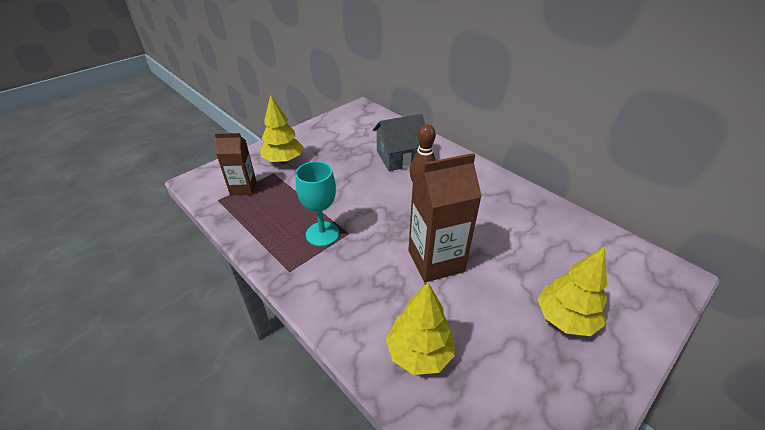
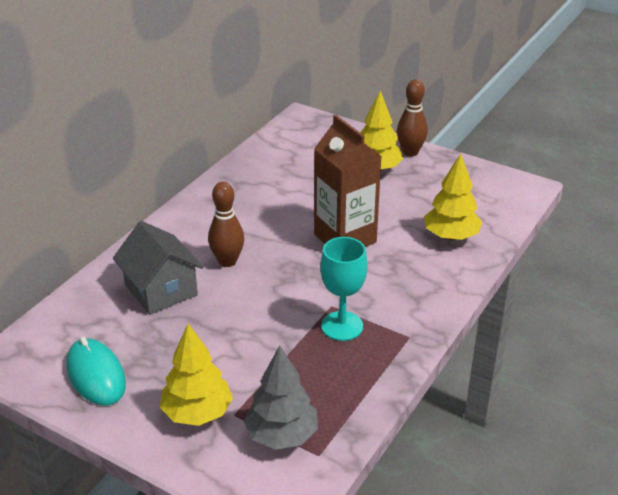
camera: 105 degrees left, 5 degrees down
brown carton [215,133,257,195] -> grey tree [244,345,318,450]
none -> turquoise mouse [66,337,126,406]
none -> brown bowling pin [397,79,428,156]

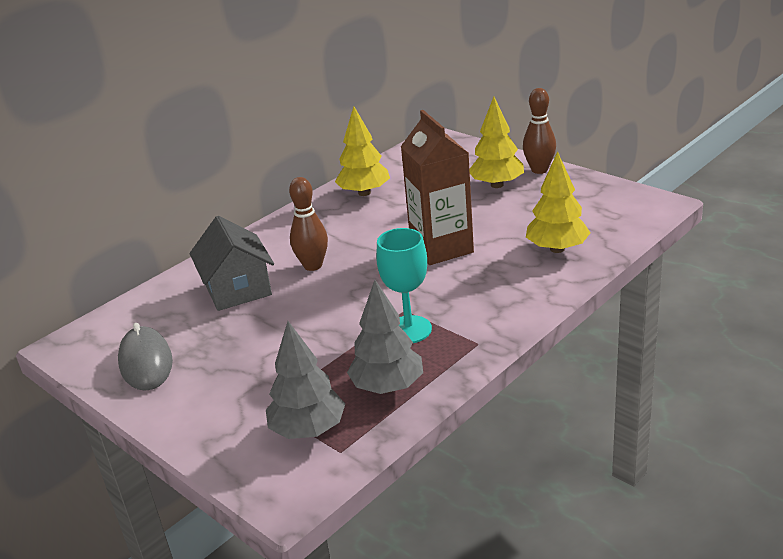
camera: 15 degrees right, 5 degrees down
turquoise mouse [66,337,126,406] -> grey mouse [118,323,173,391]
yellow tree [160,324,233,426] -> yellow tree moved to [335,106,390,196]
none -> grey tree [347,280,423,394]

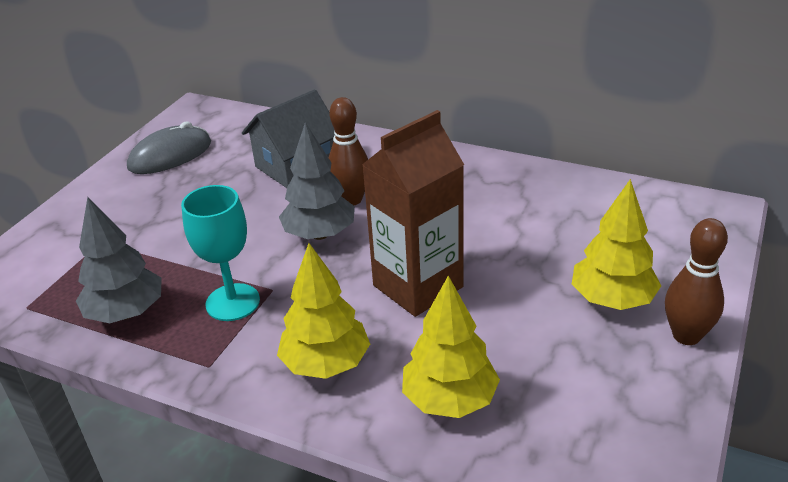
camera: 70 degrees right, 5 degrees up
grey tree [266,321,345,439] -> grey tree moved to [279,122,355,240]
yellow tree [335,106,390,196] -> yellow tree moved to [277,243,370,379]

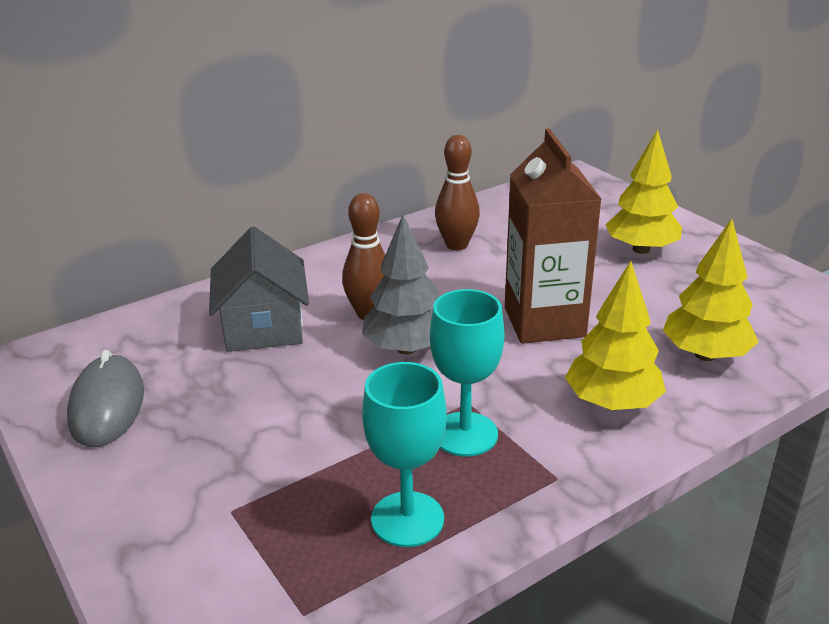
camera: 60 degrees left, 5 degrees down
grey tree [76,197,162,323] -> turquoise goblet [362,362,447,547]
brown bowling pin [665,218,728,345] -> brown bowling pin moved to [435,135,480,250]

